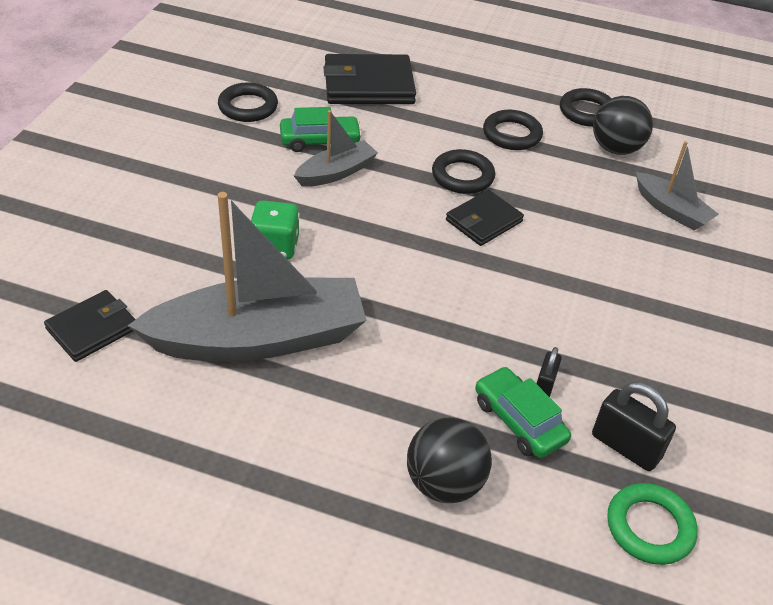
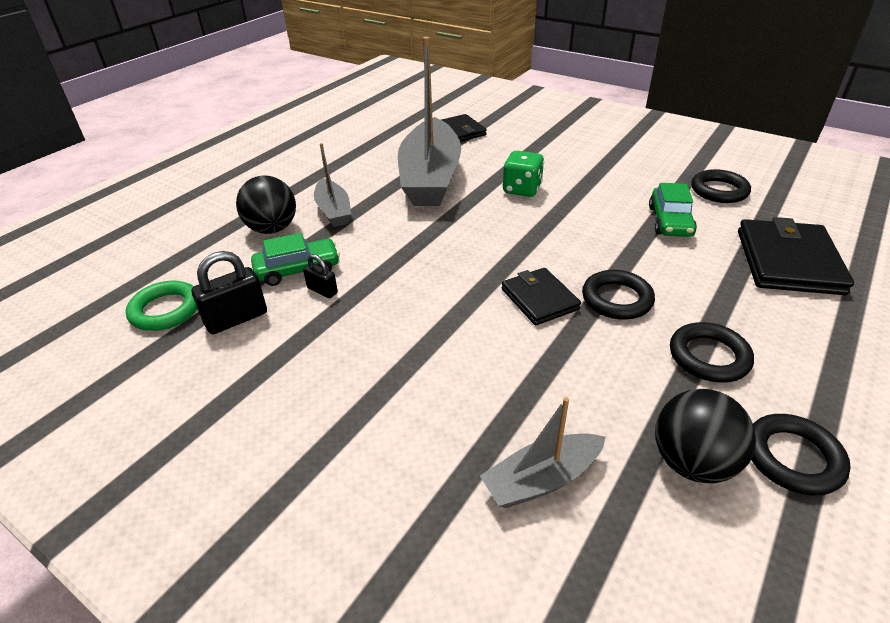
camera: 110 degrees right, 5 degrees down
grey boat [294,110,378,187] -> grey boat moved to [314,143,351,227]

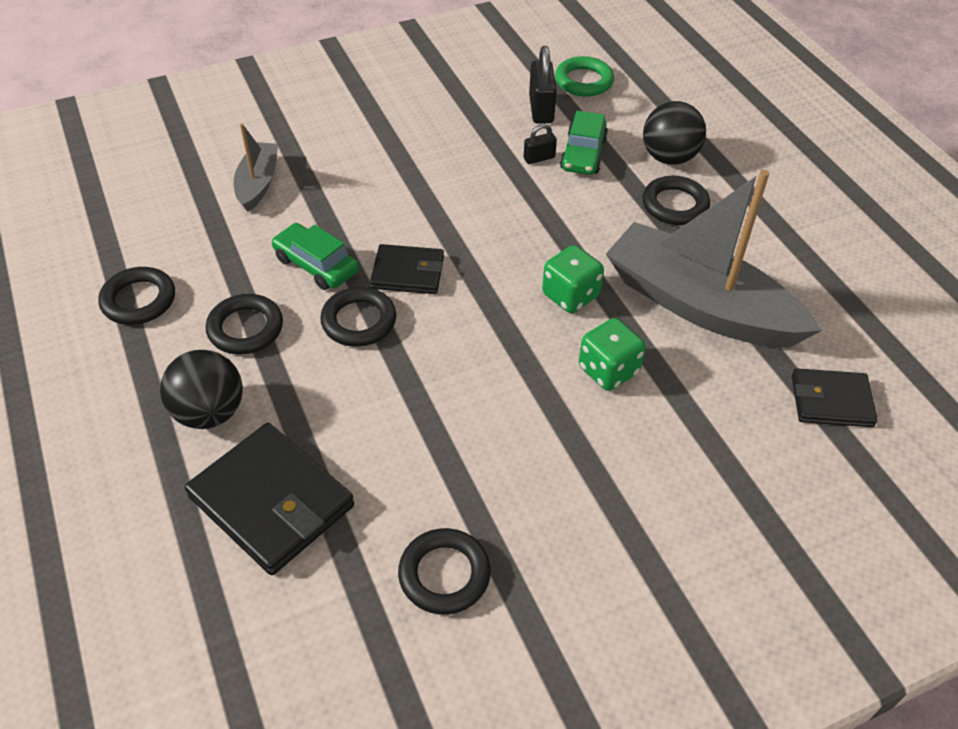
camera: 120 degrees right, 10 degrees up
grey boat [314,143,351,227] -> black ring [642,176,710,225]
green car [649,183,697,237] -> green car moved to [271,223,359,290]
black ball [655,389,756,483] -> black ball moved to [160,350,243,429]
none -> green dice [542,245,604,313]

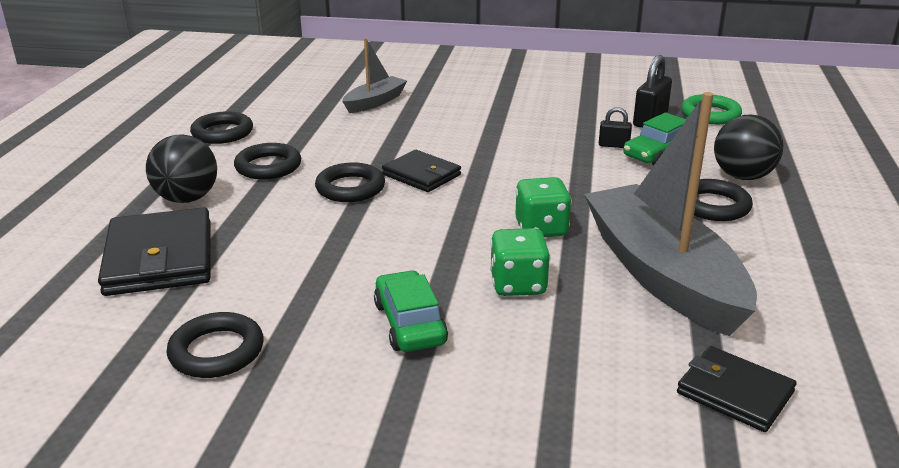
camera: 35 degrees right, 20 degrees down
green car [271,223,359,290] -> green car moved to [374,270,448,352]

